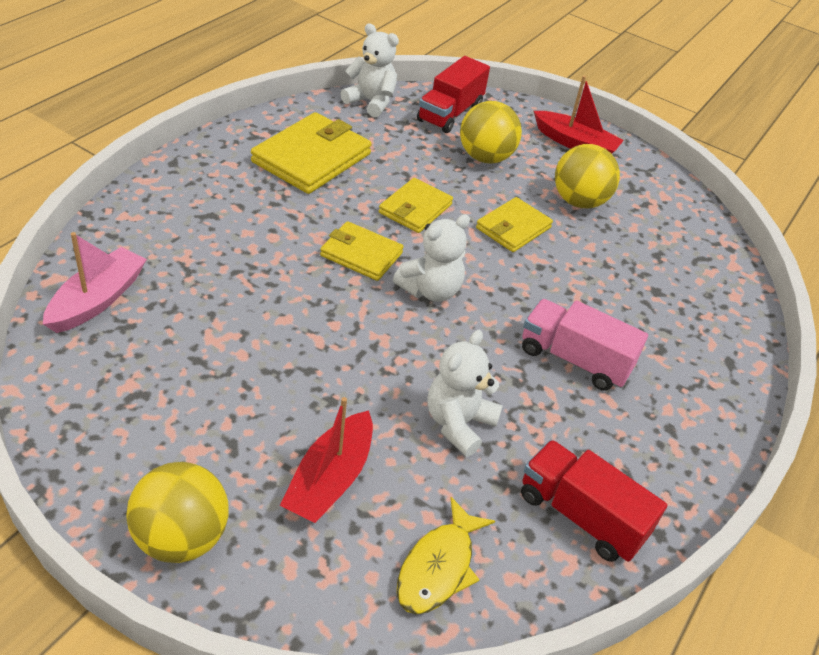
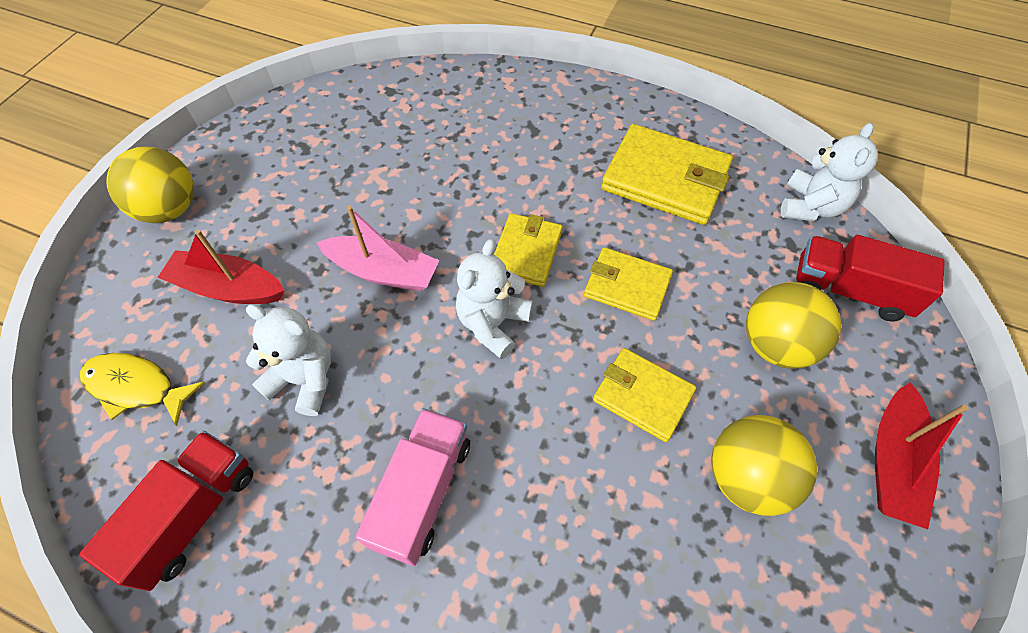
camera: 85 degrees right, 15 degrees up
pink boat [43,232,147,333] -> pink boat moved to [316,206,439,291]
white teddy bear [393,214,470,302] -> white teddy bear turned 75 degrees clockwise [456,239,533,359]

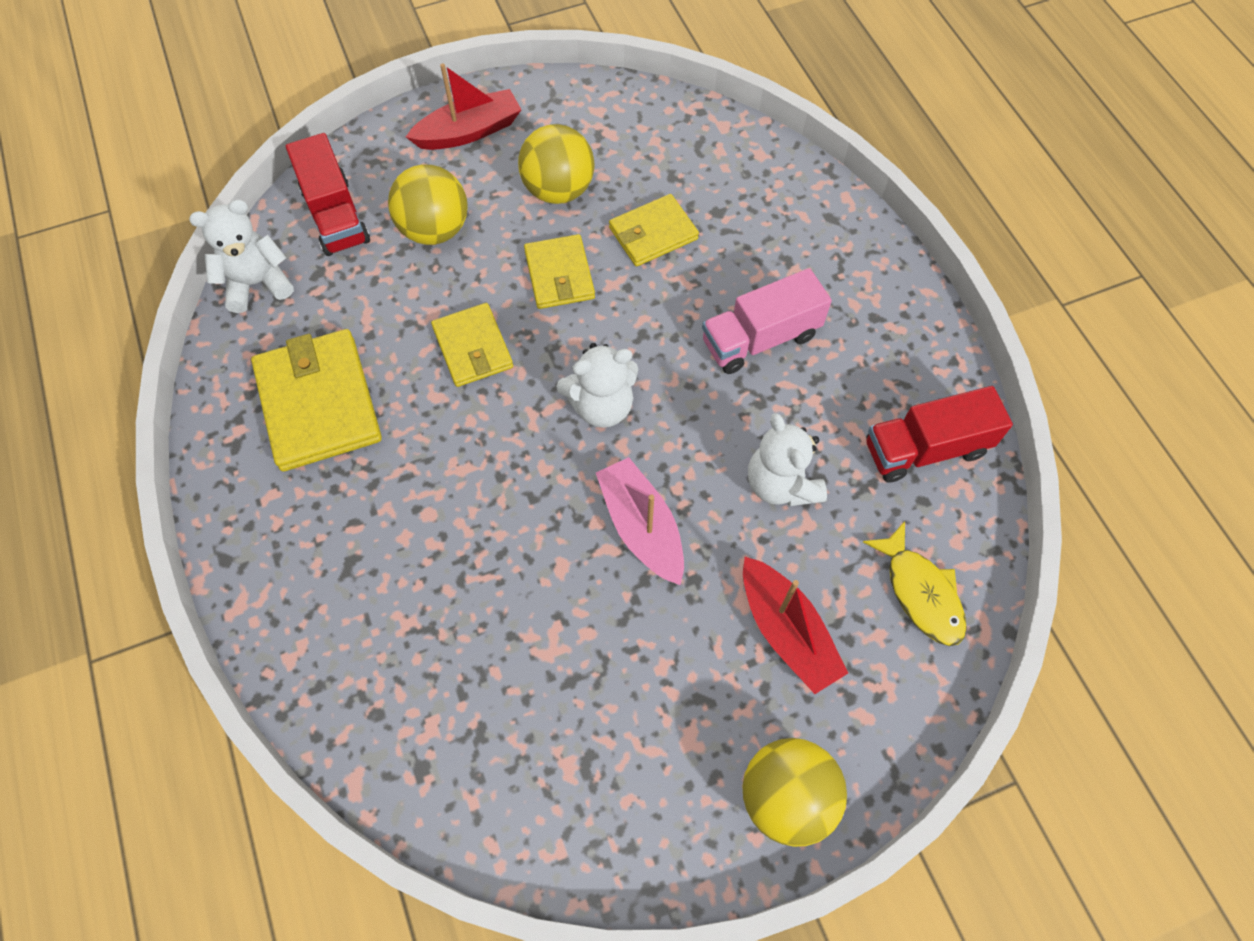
camera: 135 degrees left, 5 degrees up
yellow wallet [494,213,563,287] -> yellow wallet moved to [609,194,699,267]

